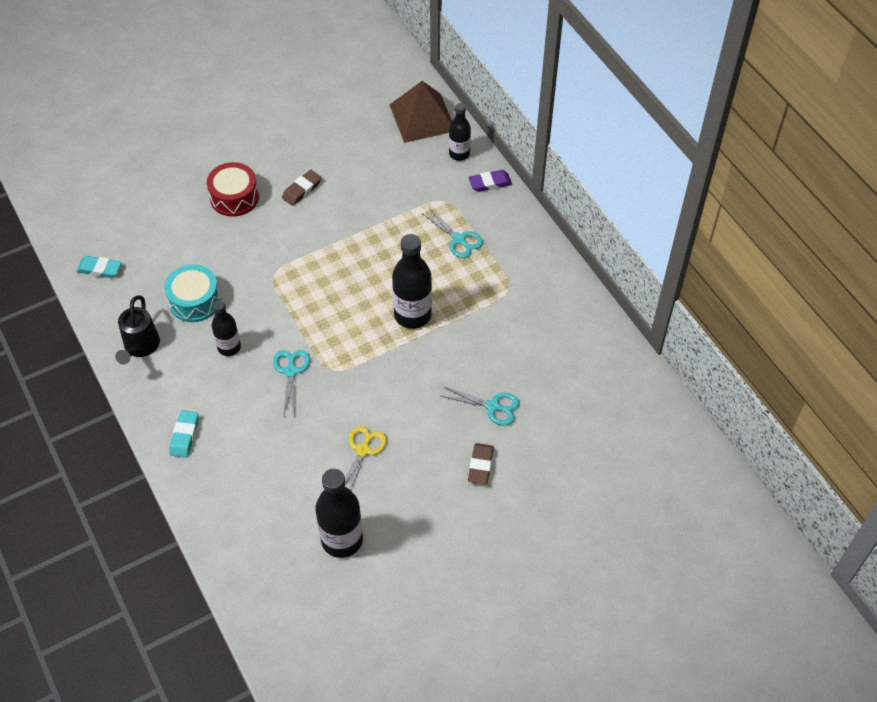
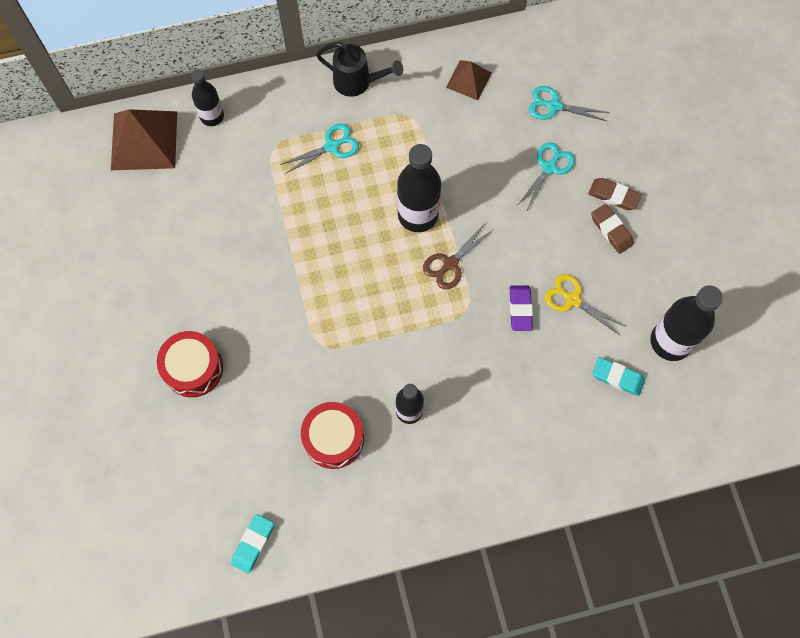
camera: 75 degrees left, 15 degrees up
black watering can [115,295,160,365] -> black watering can moved to [316,42,403,97]
turquoise drum [165,264,221,322] -> red drum [301,402,364,469]
turquoise eraser [169,410,199,458] -> turquoise eraser moved to [592,357,645,396]
turquoise scissors [273,350,310,417] -> turquoise scissors moved to [529,86,609,121]
brown eraser [282,170,322,206] -> brown eraser moved to [591,204,634,254]
purple eraser [468,170,512,192] -> purple eraser moved to [509,285,533,331]
none -> brown scissors [423,222,494,289]
none -> brown pyramid [446,60,491,100]

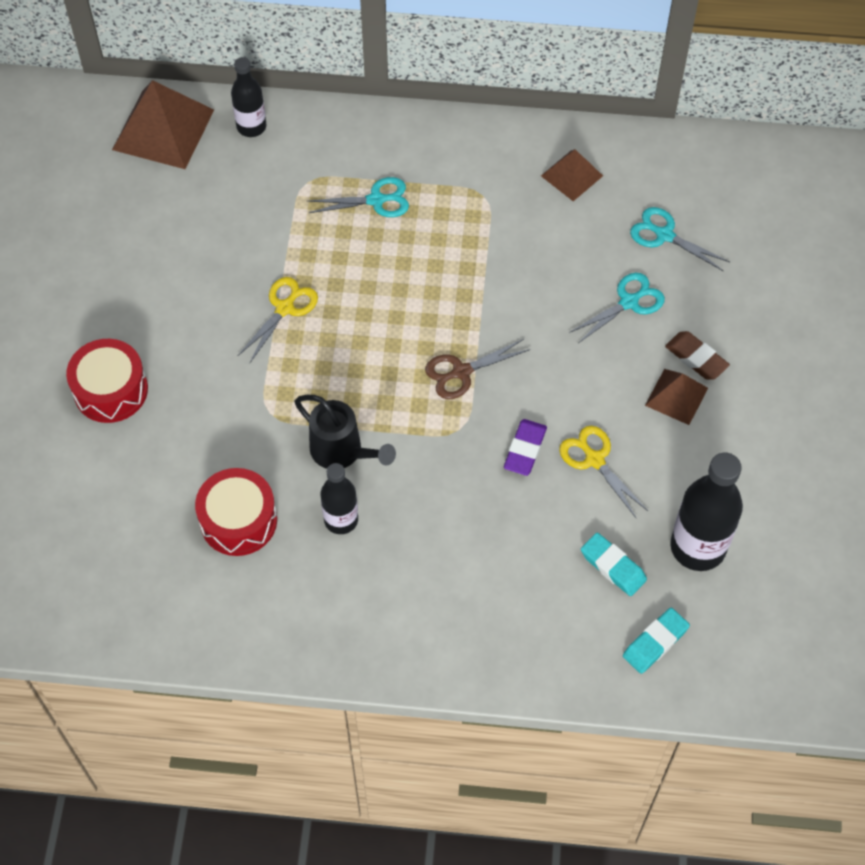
camera: 20 degrees right, 10 degrees down
turquoise eraser [231,514,274,573] -> turquoise eraser moved to [623,608,690,674]
black watering can [316,42,403,97] -> black watering can moved to [294,395,396,469]
black bottle [397,144,441,232] -> none
brown eraser [591,204,634,254] -> brown pyramid [645,369,708,425]
none -> yellow scissors [238,277,318,363]

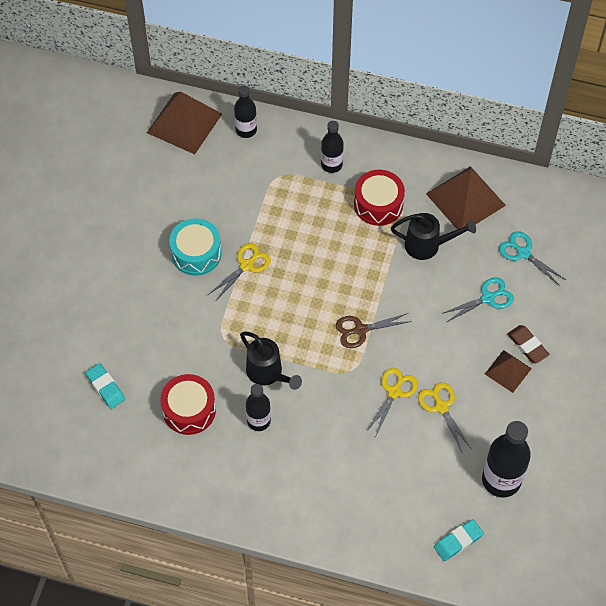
camera: 10 degrees right, 0 degrees up
red drum [66,339,148,423] -> red drum moved to [354,170,405,226]
turquoise scissors [307,177,409,217] -> none
purple eraser [504,419,547,476] -> yellow scissors [366,368,418,435]
brown pyramid [541,149,603,201] -> brown pyramid [426,166,506,229], size x1.79
turquoise eraser [581,532,647,596] -> turquoise eraser moved to [86,363,125,409]
none -> turquoise drum [169,218,222,276]
none -> black bottle [321,121,344,173]
none -> black watering can [391,213,476,260]

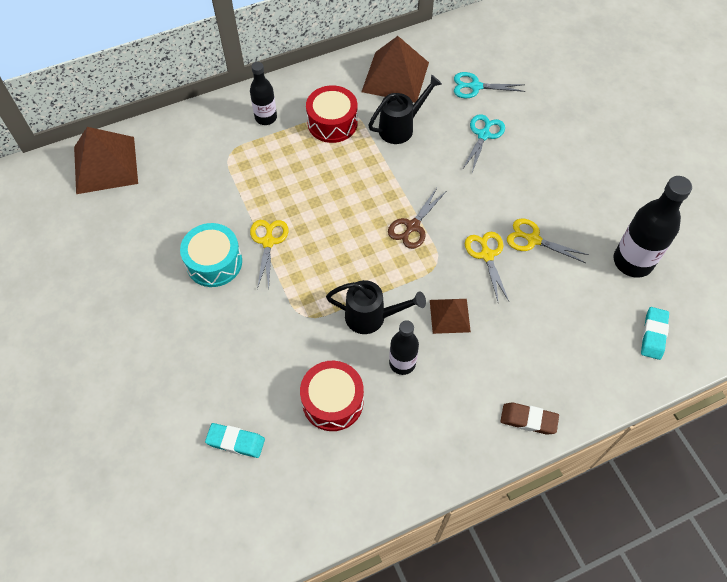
camera: 40 degrees left, 0 degrees up
black bottle [234,85,257,138] -> none
brown pyramid [485,350,532,393] -> brown pyramid moved to [430,299,471,334]
brown eraser [507,325,549,363] -> brown eraser moved to [500,403,559,435]

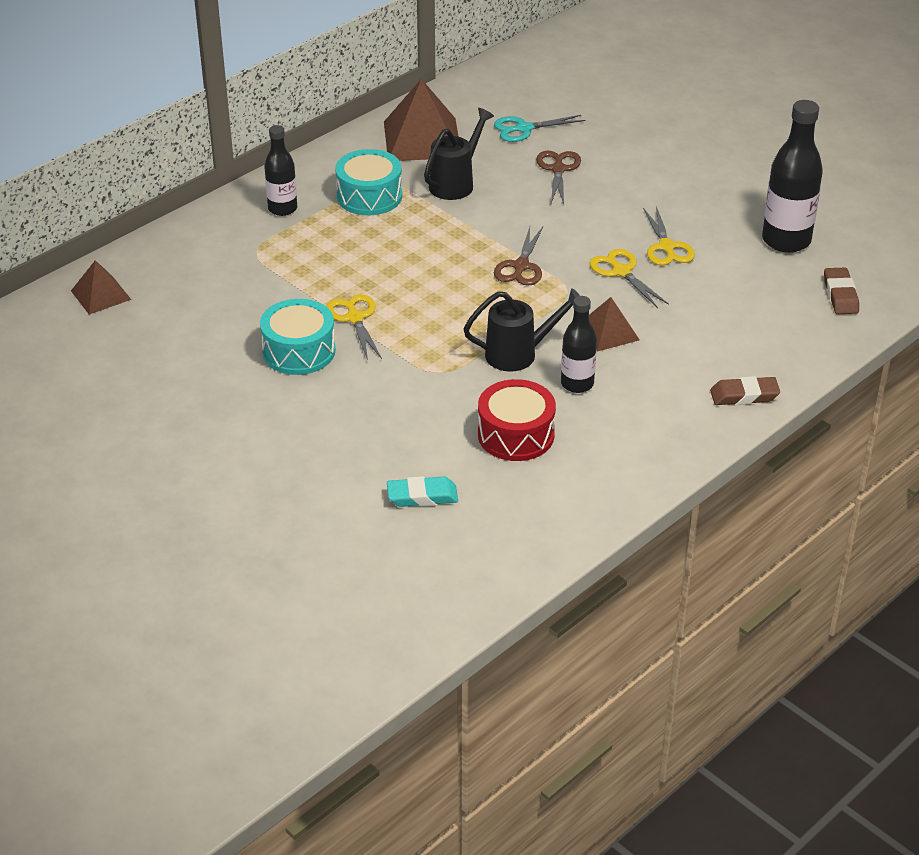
camera: 20 degrees left, 20 degrees down
brown pyramid [74,127,138,194] -> brown pyramid [71,260,131,315], size x0.56
red drum [306,85,358,143] -> turquoise drum [335,149,402,215]
turquoise scissors [462,114,505,172] -> brown scissors [536,151,581,204]
yellow scissors [507,219,589,263] -> yellow scissors turned 105 degrees counterclockwise [643,206,695,265]
turquoise eraser [641,307,669,360] -> brown eraser [824,268,859,314]

